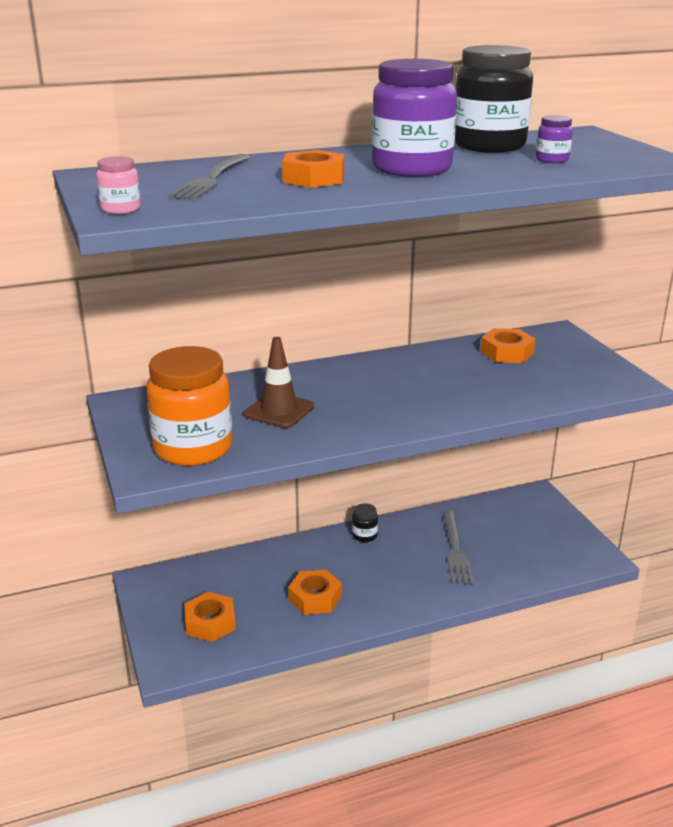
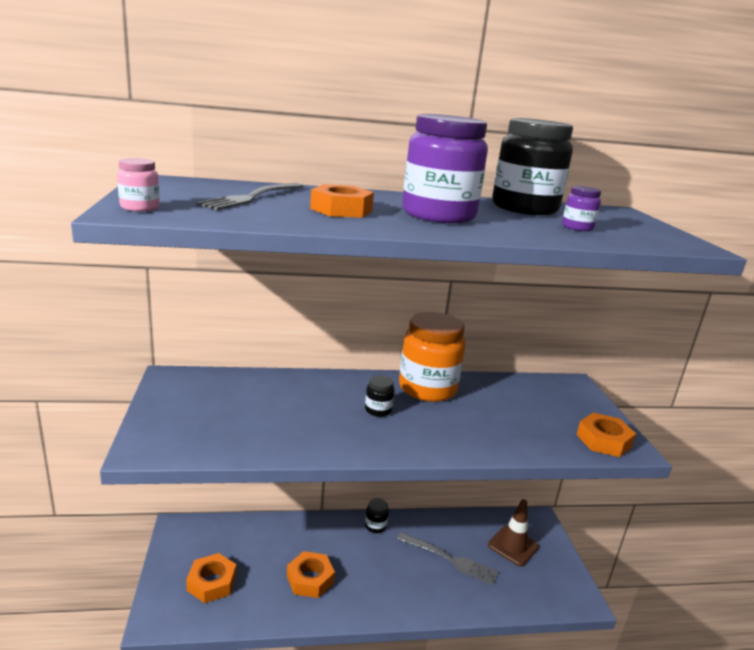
camera: 10 degrees right, 5 degrees down
orange jar [146,346,233,466] -> orange jar moved to [399,312,465,402]
brown traffic cone [244,337,314,428] -> brown traffic cone moved to [488,499,539,567]
grey fork [443,510,474,584] -> grey fork turned 75 degrees counterclockwise [397,533,498,585]
orange nut [481,328,535,363] -> orange nut moved to [577,413,636,457]
none -> black jar [365,375,394,417]

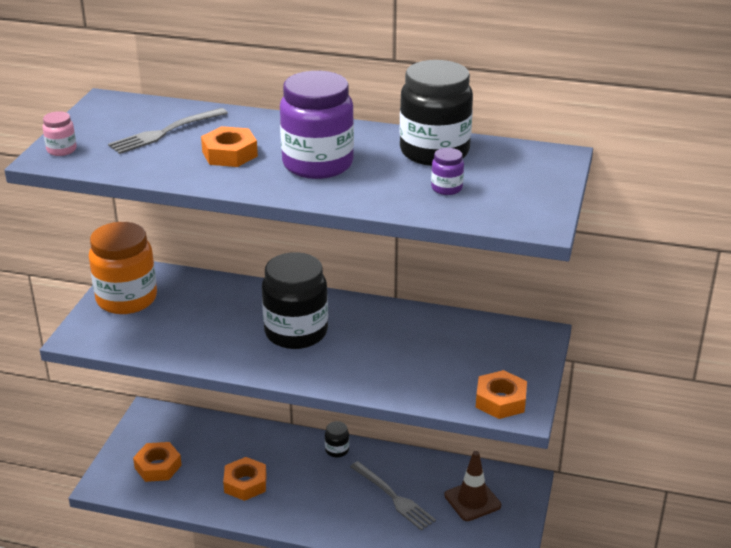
camera: 25 degrees right, 10 degrees up
black jar [365,375,394,417] -> black jar [262,252,328,349], size x2.34
orange jar [399,312,465,402] -> orange jar moved to [89,222,157,314]

